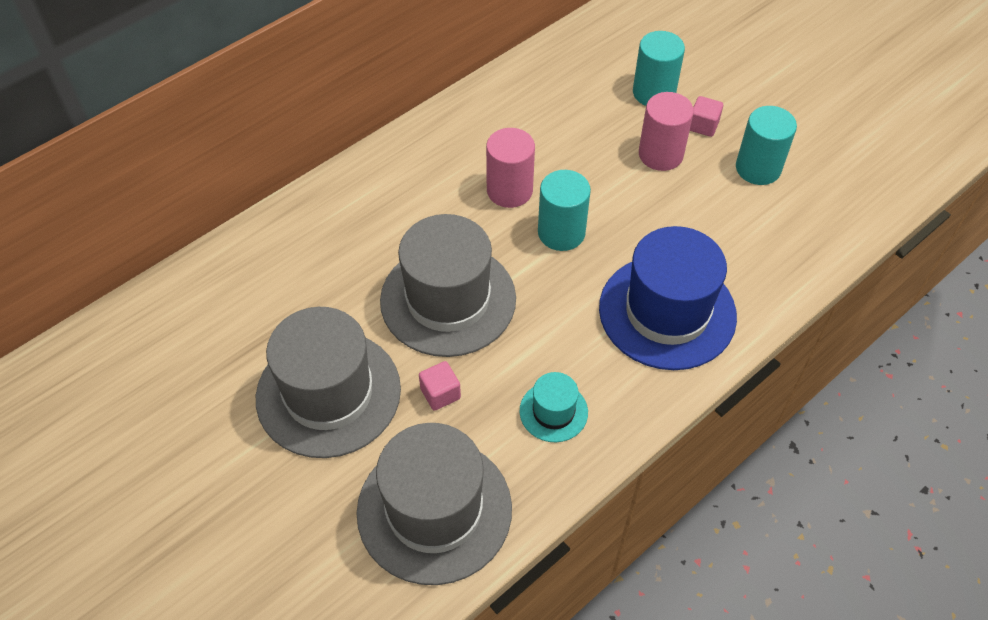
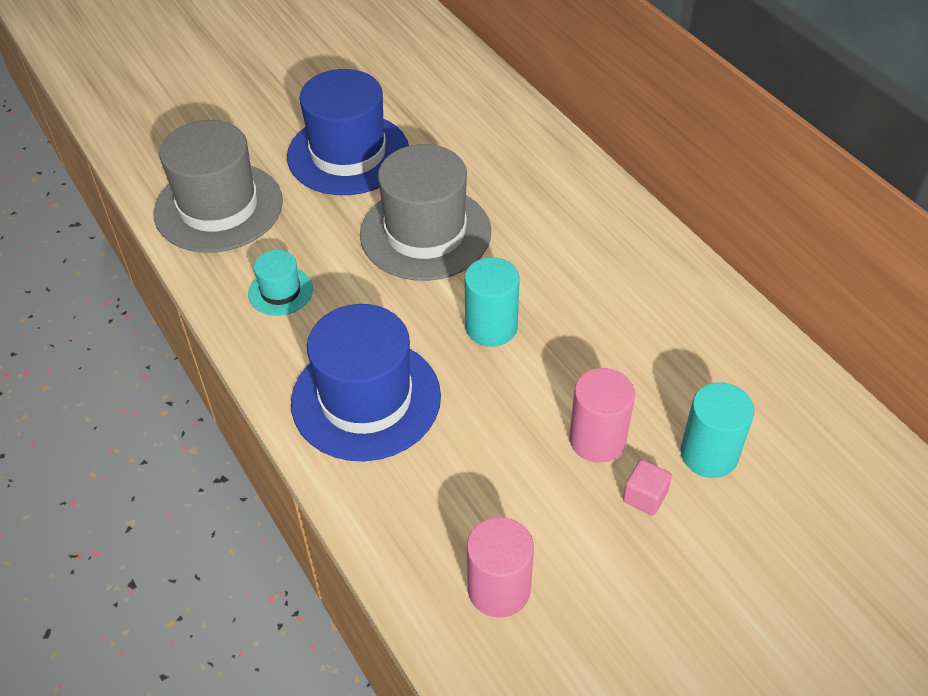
camera: 100 degrees right, 5 degrees down
grey hat [256,307,401,458] -> blue hat [287,69,409,195]
pink cube [419,361,461,410] -> none
pink cylinder [486,128,535,208] -> pink cylinder moved to [467,517,534,618]
turquoise cylinder [736,106,797,185] -> none

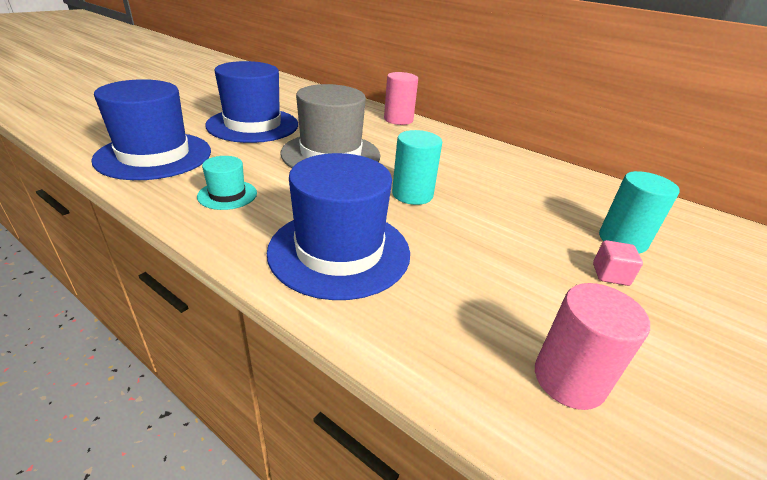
camera: 25 degrees left, 15 degrees down
grey hat [154,120,283,253] -> blue hat [91,79,211,180]
pink cylinder [569,368,635,463] -> pink cylinder moved to [384,72,418,125]

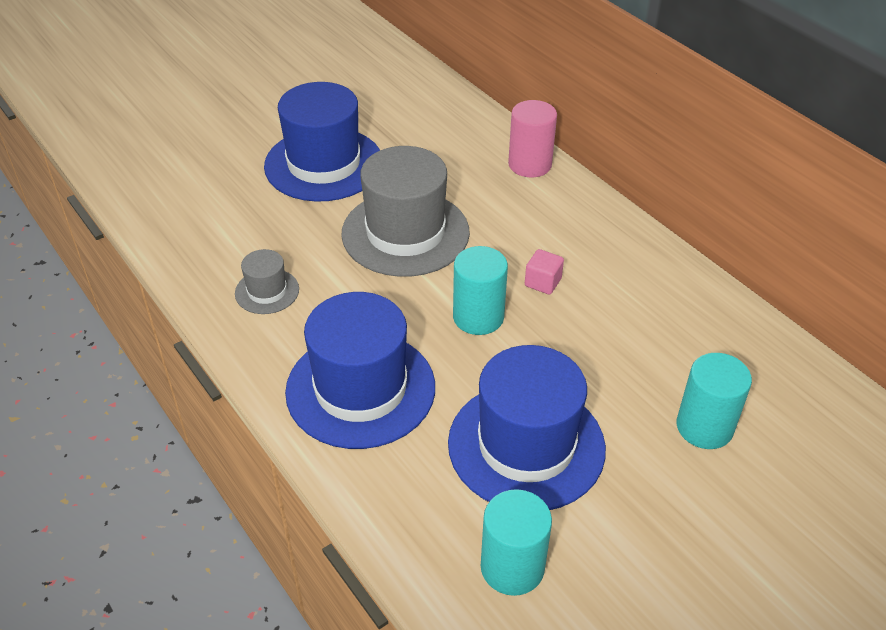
camera: 20 degrees right, 10 degrees up
blue hat [91,79,211,180] -> blue hat moved to [448,345,606,510]
turquoise hat [197,156,257,210] -> grey hat [235,249,299,314]
pink cylinder [535,283,650,410] -> turquoise cylinder [481,489,552,596]
pink cube [593,240,643,286] -> pink cube moved to [525,249,564,295]

